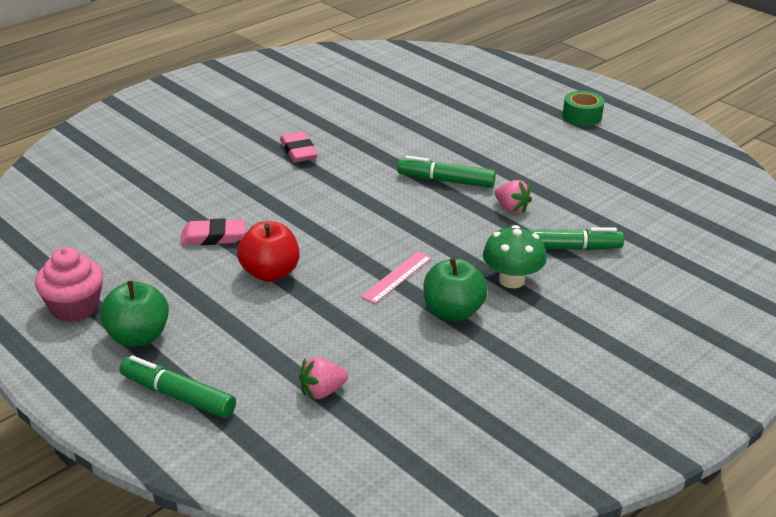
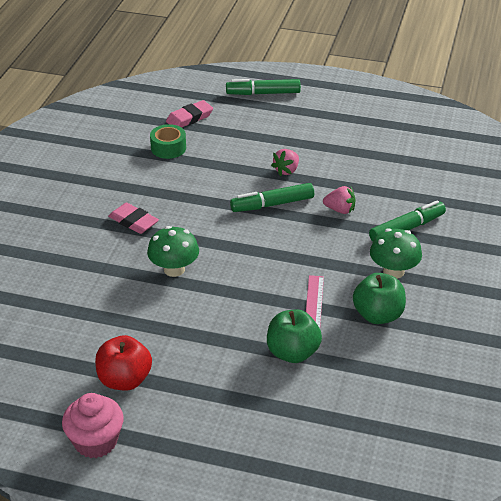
camera: 30 degrees left, 5 degrees up
green apple [100,281,169,347] -> green apple moved to [267,310,322,363]
green marker [119,355,236,419] -> green marker moved to [226,79,301,95]
pink eraser [180,218,245,245] -> pink eraser moved to [166,100,213,128]
red apple [237,221,300,282] -> red apple moved to [95,335,152,391]
pink strawberry [299,357,348,399] -> pink strawberry moved to [271,149,299,176]
green tape [563,91,604,126] -> green tape moved to [150,124,186,159]
none -> green mushroom [147,226,199,277]

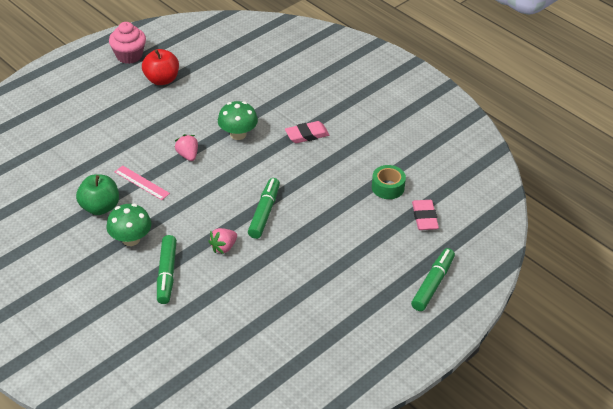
camera: 120 degrees right, 5 degrees up
green apple [267,310,322,363] -> none
pink strawberry [271,149,299,176] -> pink strawberry moved to [174,134,198,161]

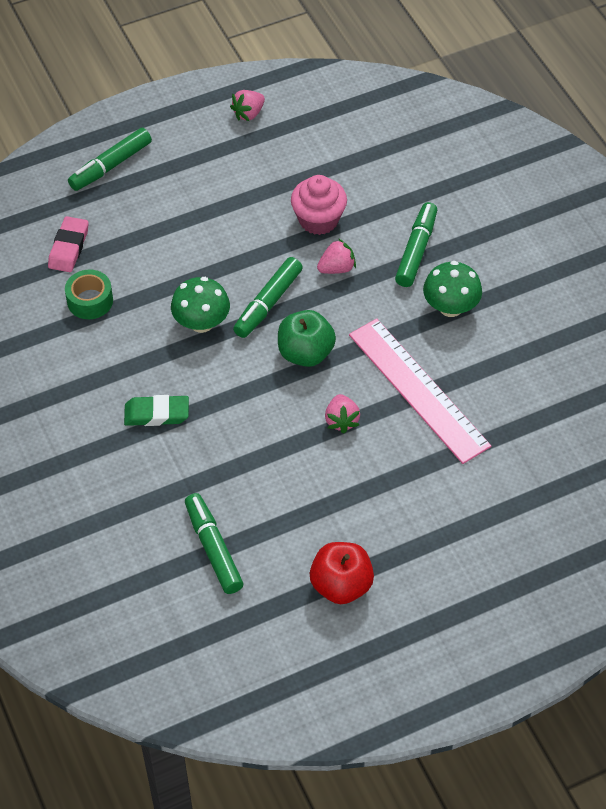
camera: 160 degrees left, 10 degrees up
green apple [76,174,119,215] -> green apple moved to [278,310,336,367]
pink cupcake [109,22,146,64] -> pink cupcake moved to [291,175,347,235]
pink ruler [115,165,170,200] -> pink ruler [349,318,491,464], size x2.05
green mushroom [218,101,258,140] -> green mushroom moved to [171,277,230,333]
pink eraser [285,121,330,143] -> green eraser [124,395,189,426]
none -> green marker [185,493,244,594]
none -> pink strawberry [230,90,265,121]

